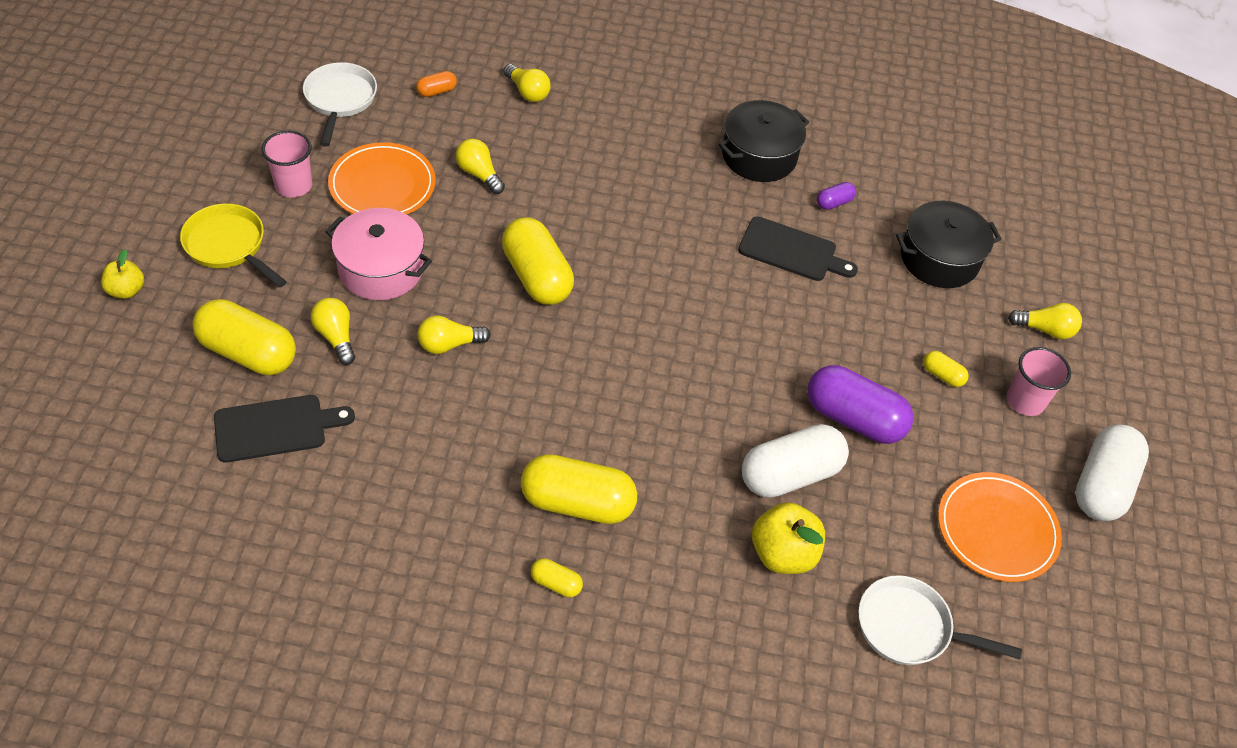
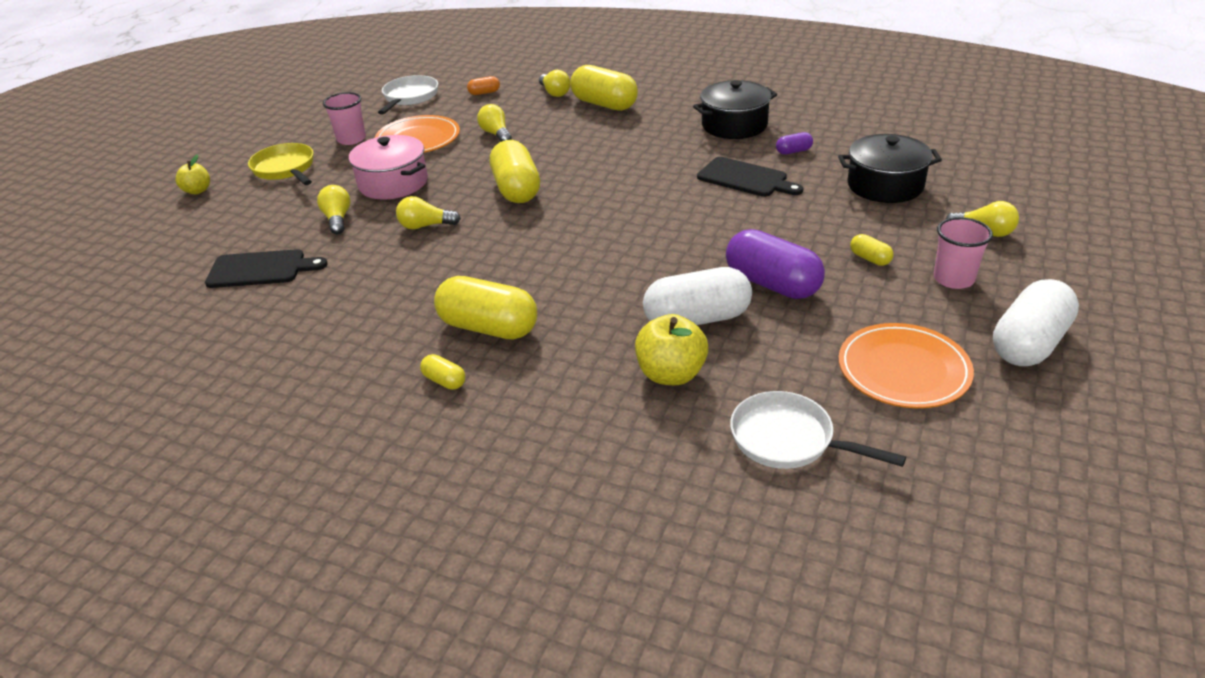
camera: 20 degrees right, 15 degrees down
yellow capsule [192,299,296,375] -> yellow capsule moved to [570,65,638,111]

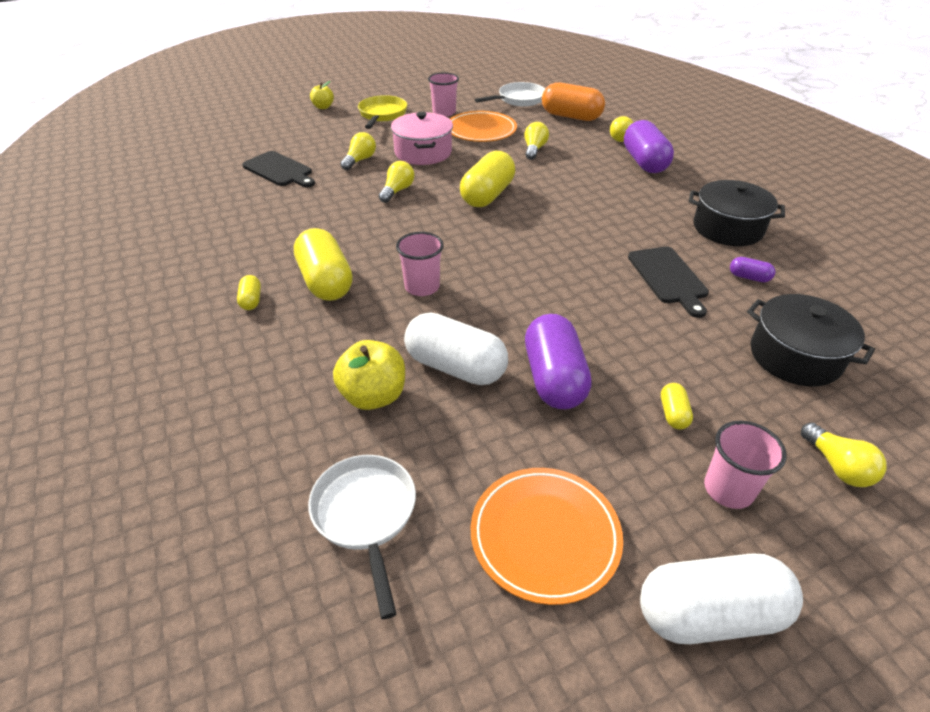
camera: 40 degrees right, 5 degrees up
yellow light bulb [396,196,461,229] -> yellow light bulb turned 75 degrees clockwise [379,161,415,203]
orange capsule [467,76,500,95] -> orange capsule [542,82,605,121], size x2.20
yellow capsule [570,65,638,111] -> purple capsule [624,120,674,173]
none -> pink cup [396,232,444,296]

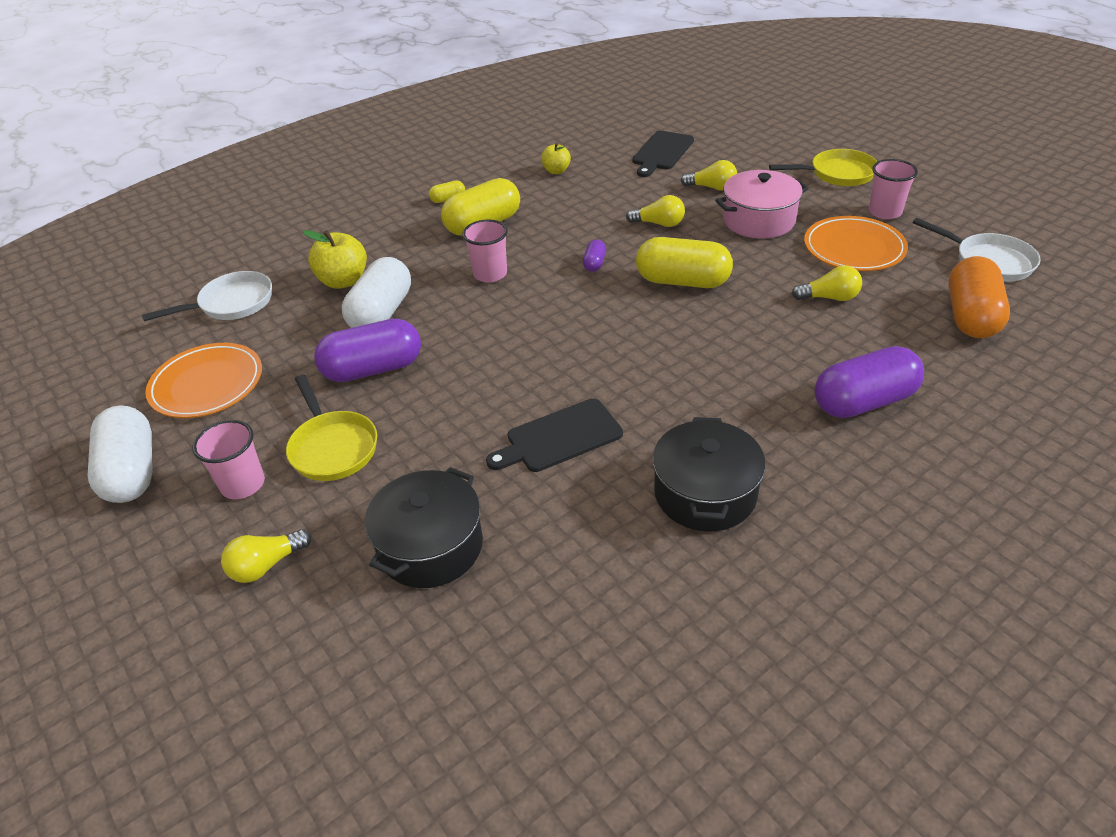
camera: 80 degrees right, 0 degrees up
yellow apple [310,81,334,109] -> yellow apple moved to [541,143,571,174]
yellow light bulb [610,116,634,142] -> none
yellow capsule [661,383,693,430] -> yellow pan [286,375,377,481]
purple capsule [730,257,775,282] -> purple capsule moved to [583,239,606,272]

